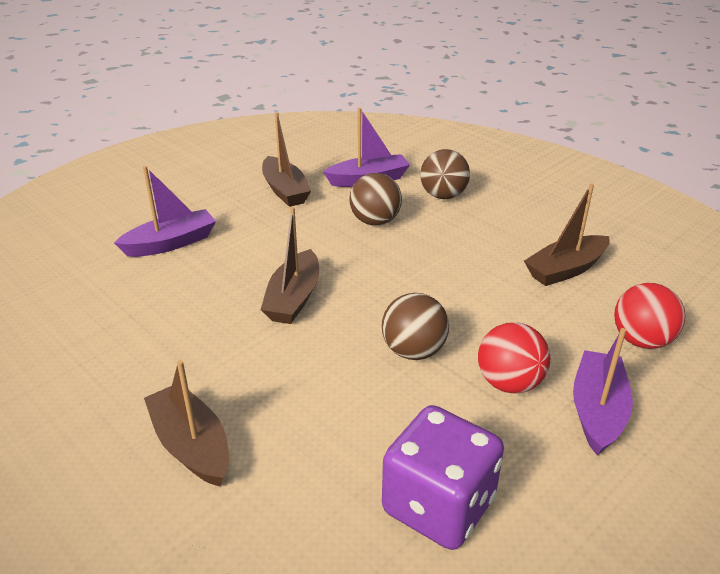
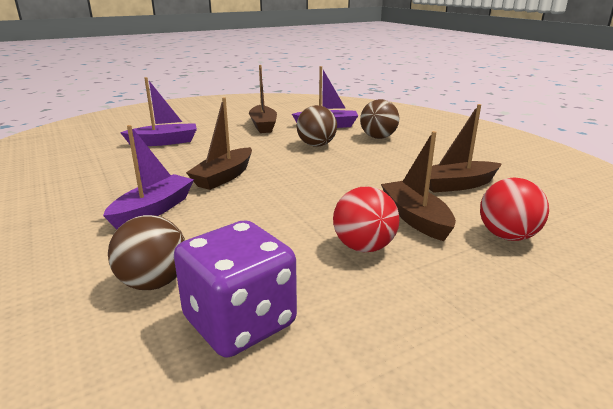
camera: 15 degrees right, 10 degrees down
brown boat [144,360,229,487] -> brown boat moved to [381,131,456,241]
brown ball [382,293,449,360] -> brown ball moved to [108,215,185,290]
purple boat [573,328,633,455] -> purple boat moved to [103,125,194,230]

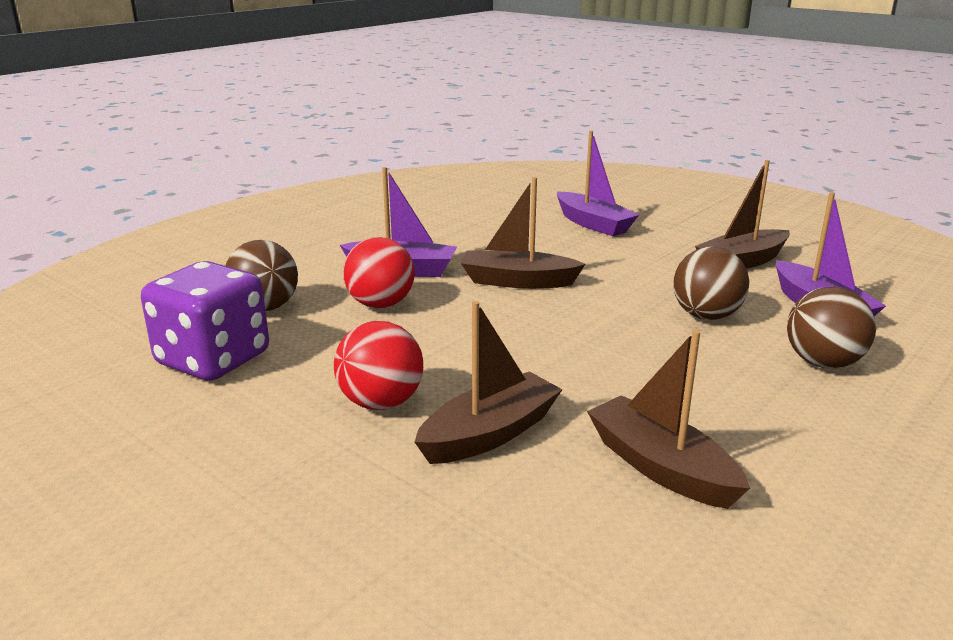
camera: 70 degrees right, 0 degrees up
red ball [480,178,549,241] -> red ball moved to [343,237,415,308]

